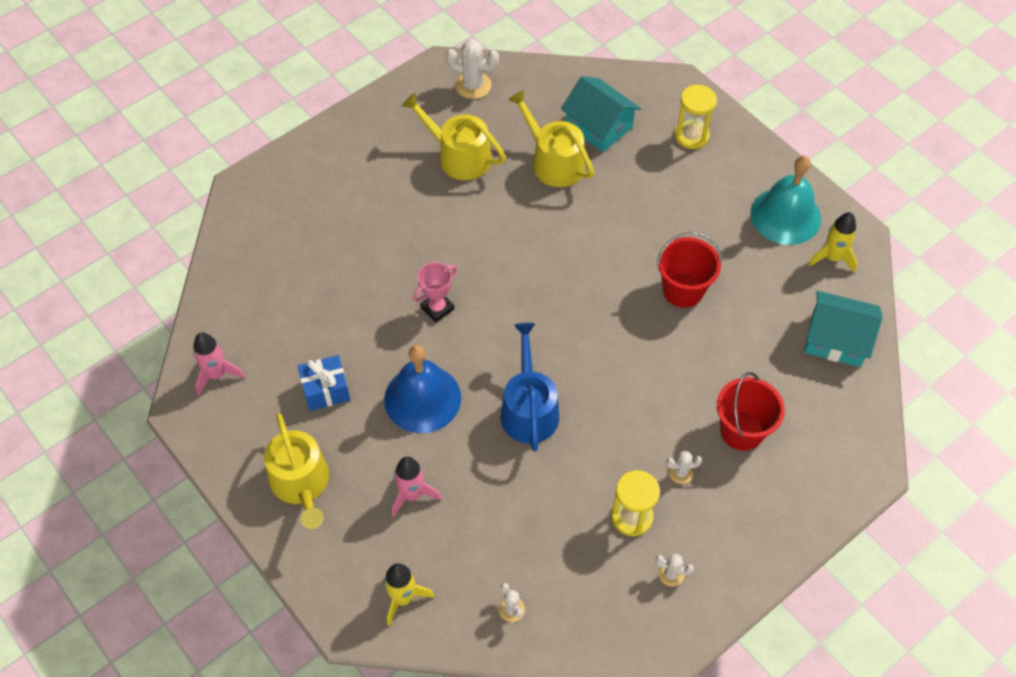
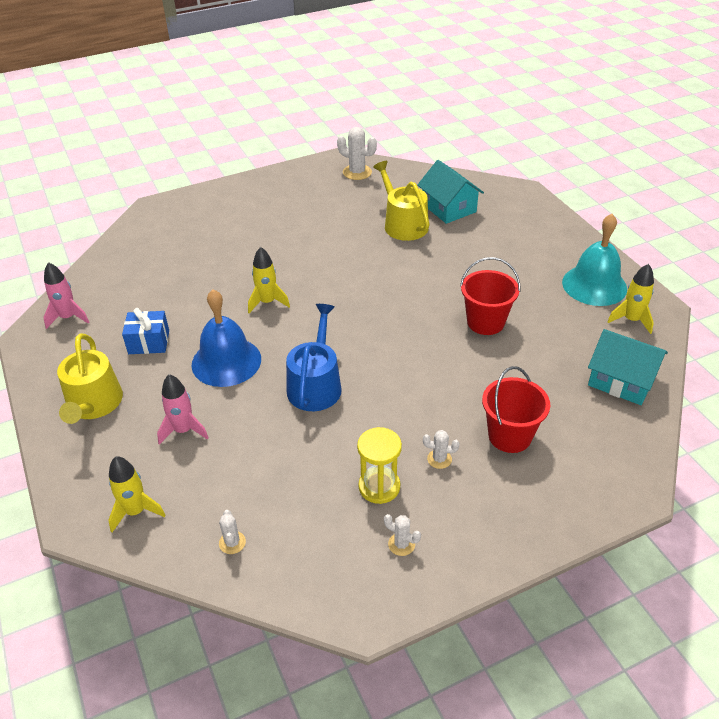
camera: 15 degrees right, 15 degrees down
yellow watering can [402,93,506,180] -> none
pink trophy [413,262,457,323] -> yellow rocket [248,247,290,313]
yellow hourglass [674,85,717,149] -> none

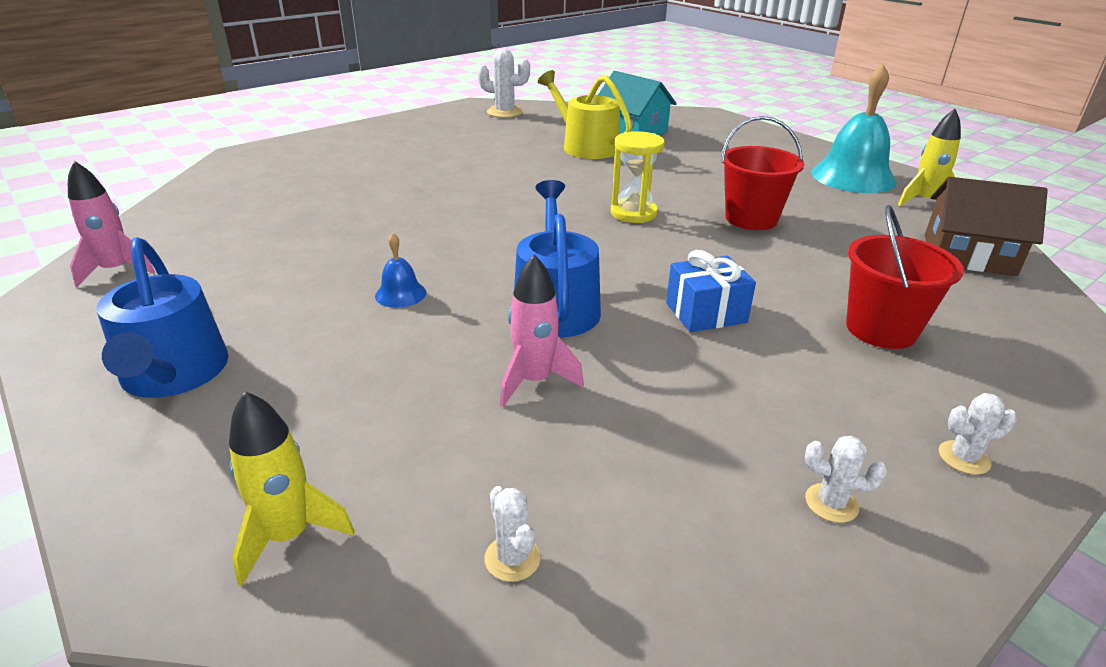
camera: 15 degrees left, 10 degrees down
yellow watering can [57,333,123,424] -> blue watering can [96,237,228,398]
blue gift [122,308,169,354] -> blue gift moved to [666,250,756,332]
pink rocket [157,374,209,445] -> pink rocket moved to [500,254,584,407]
blue bell [192,289,261,387] -> blue bell [375,233,426,308], size x0.45
yellow rocket [248,247,290,313] -> none
yellow hourglass [357,427,402,504] -> yellow hourglass moved to [611,131,665,223]
white cactus [423,430,459,469] -> white cactus moved to [939,393,1017,475]
turquoise house [588,329,668,405] -> brown house [925,177,1048,276]

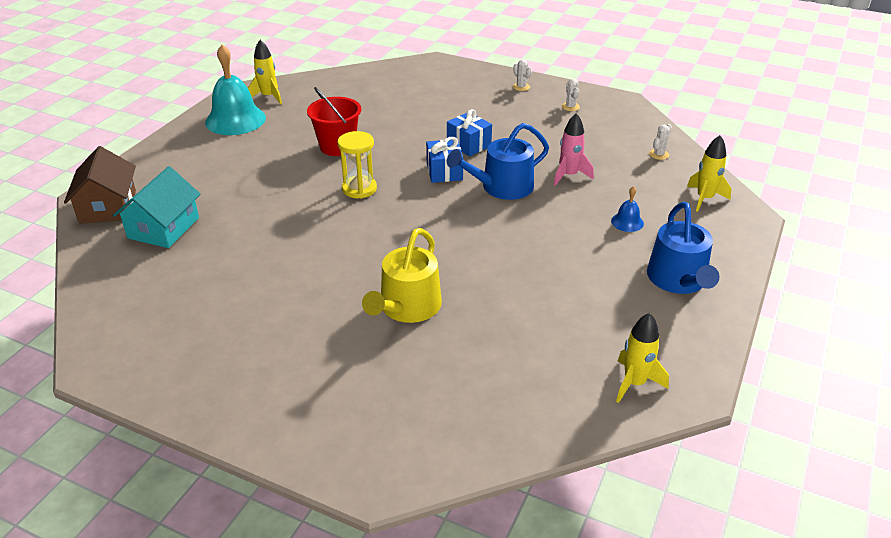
camera: 115 degrees left, 5 degrees up
pink rocket [68,161,155,287] -> yellow rocket [616,313,669,403]
blue watering can [96,237,228,398] -> blue watering can turned 135 degrees clockwise [647,202,719,294]
blue bell [375,233,426,308] -> blue bell moved to [611,186,644,232]
white cactus [477,49,530,118] -> none
yellow watering can [538,70,633,159] -> yellow watering can moved to [362,228,442,323]
red bucket [846,205,964,349] -> none
brown house [925,177,1048,276] -> brown house moved to [64,146,136,224]
none -> blue gift [426,137,463,183]

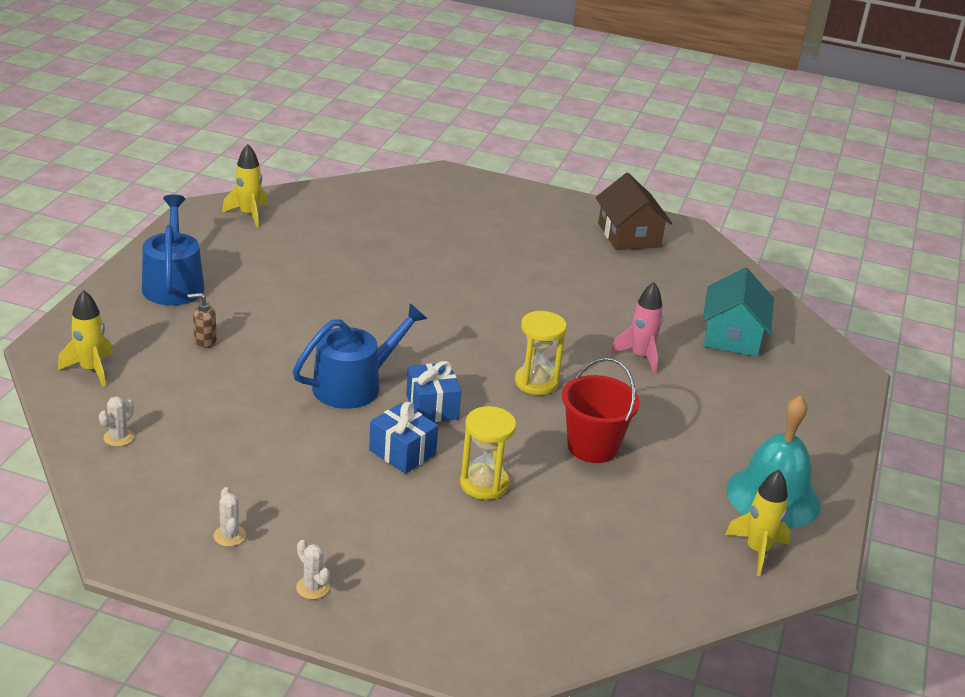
camera: 170 degrees right, 5 degrees down
brown house [64,146,136,224] -> brown house moved to [595,173,672,250]
yellow watering can [362,228,442,323] -> none
pink rocket [554,113,594,186] -> pink rocket moved to [610,282,663,374]
blue bell [611,186,644,232] -> brown soap dispenser [188,293,217,348]
none -> yellow hourglass [460,406,516,500]

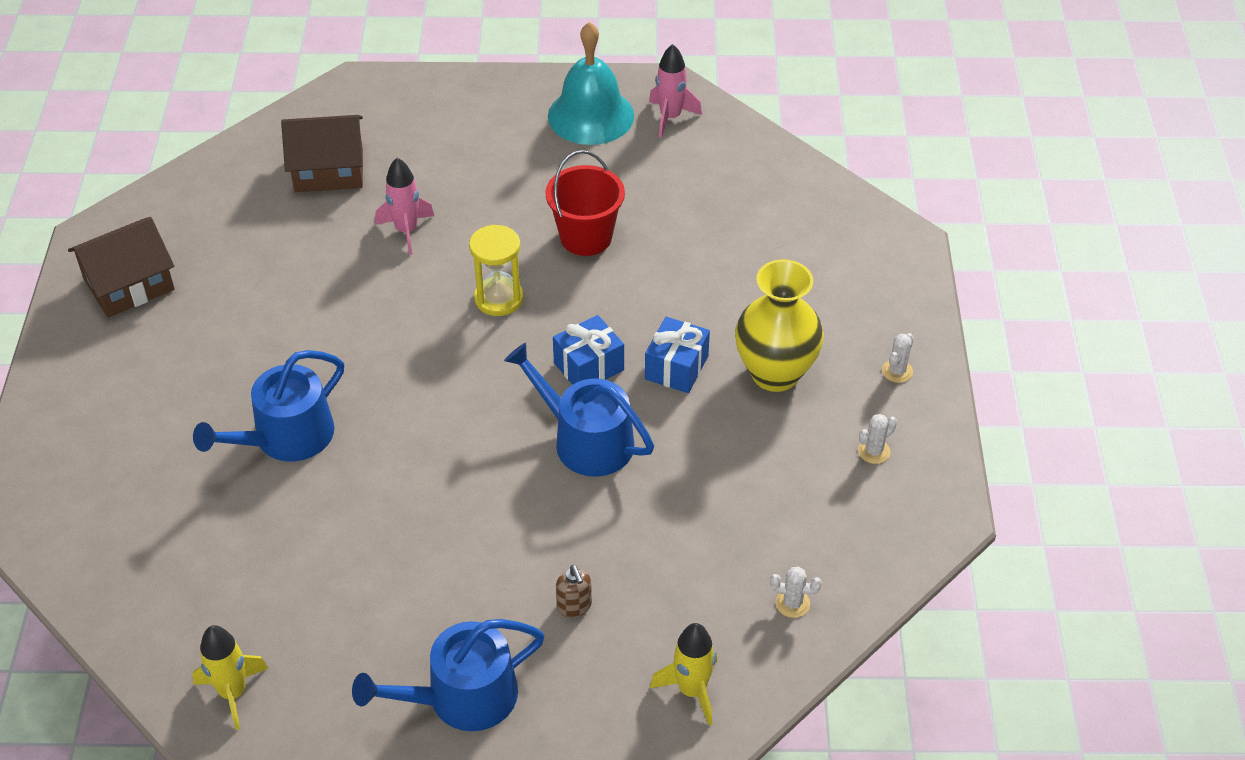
camera: 105 degrees left, 15 degrees up
yellow hourglass [460,406,516,500] -> none
turquoise house [702,267,774,357] -> brown house [281,115,363,192]
yellow rocket [725,470,791,576] -> pink rocket [649,44,702,138]
none -> blue watering can [193,350,344,462]
none -> yellow vase [735,259,824,392]

